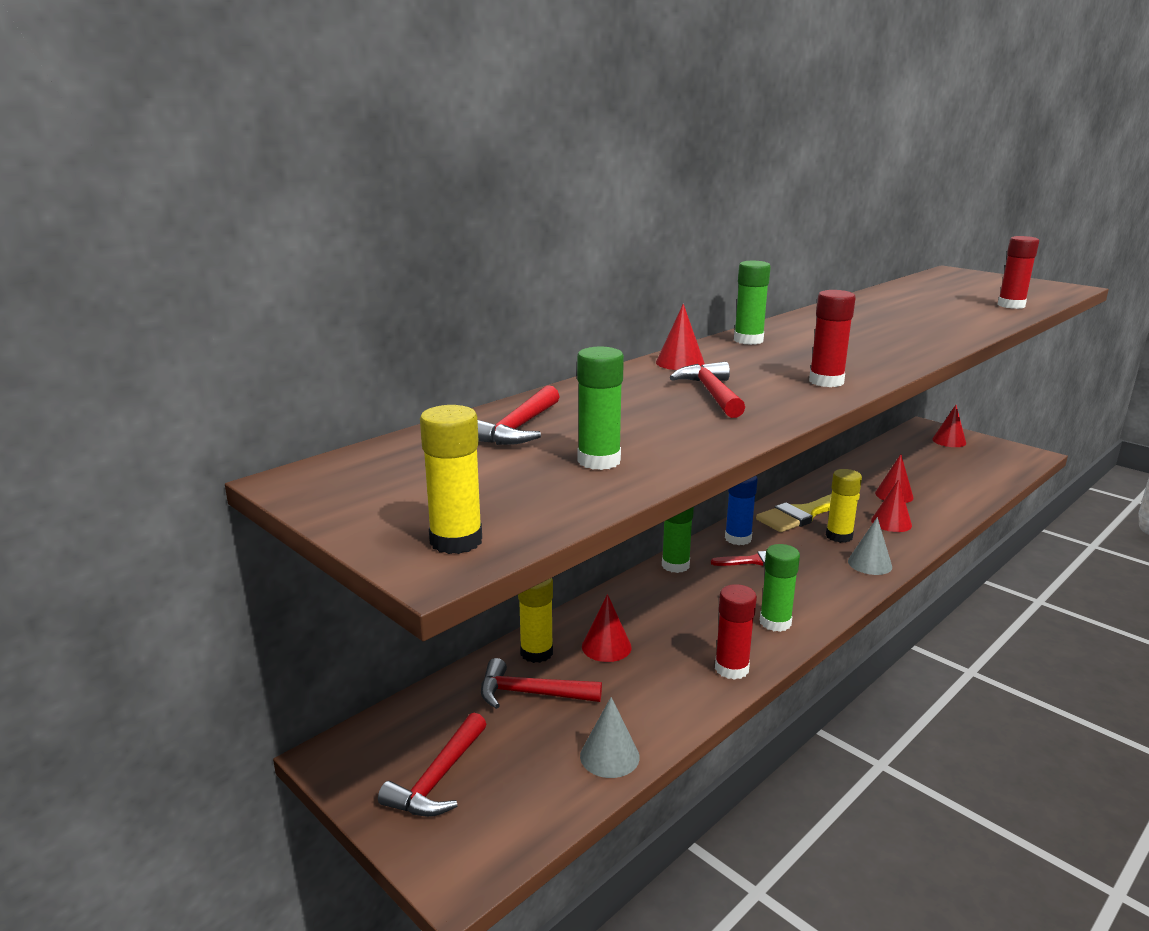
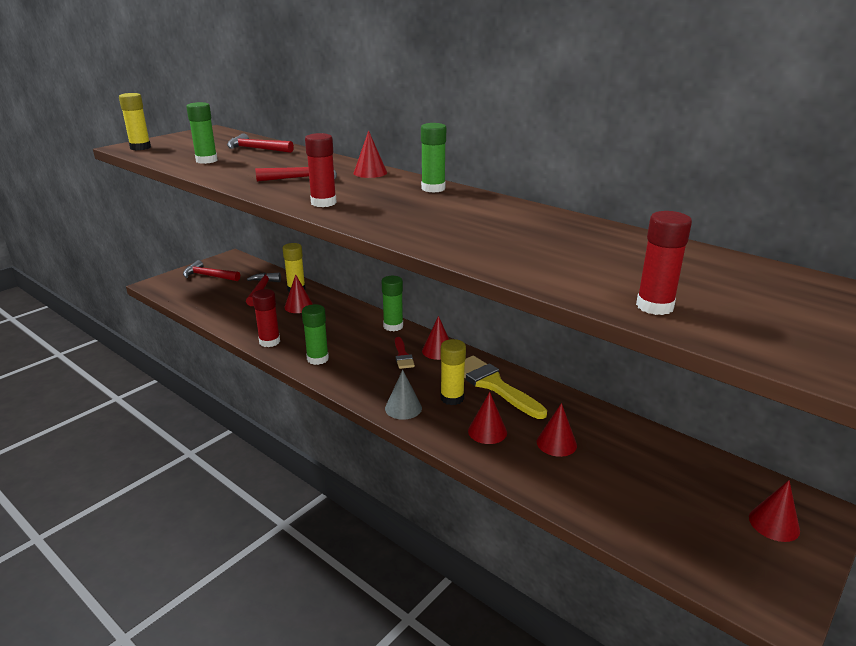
camera: 85 degrees right, 5 degrees up
grey cone [580,697,640,778] -> none
blue glue stick [725,476,758,545] -> red cone [422,316,449,360]

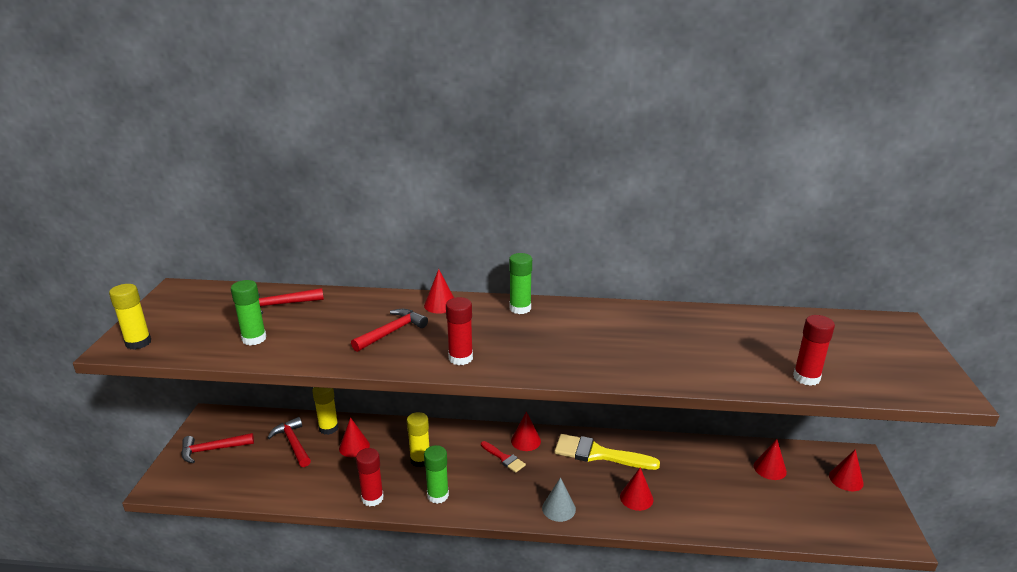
camera: 35 degrees left, 0 degrees up
green glue stick [382,276,403,331] -> none
yellow glue stick [440,339,466,405] -> yellow glue stick moved to [407,412,429,467]
red cone [537,403,577,457] -> red cone moved to [754,439,787,480]

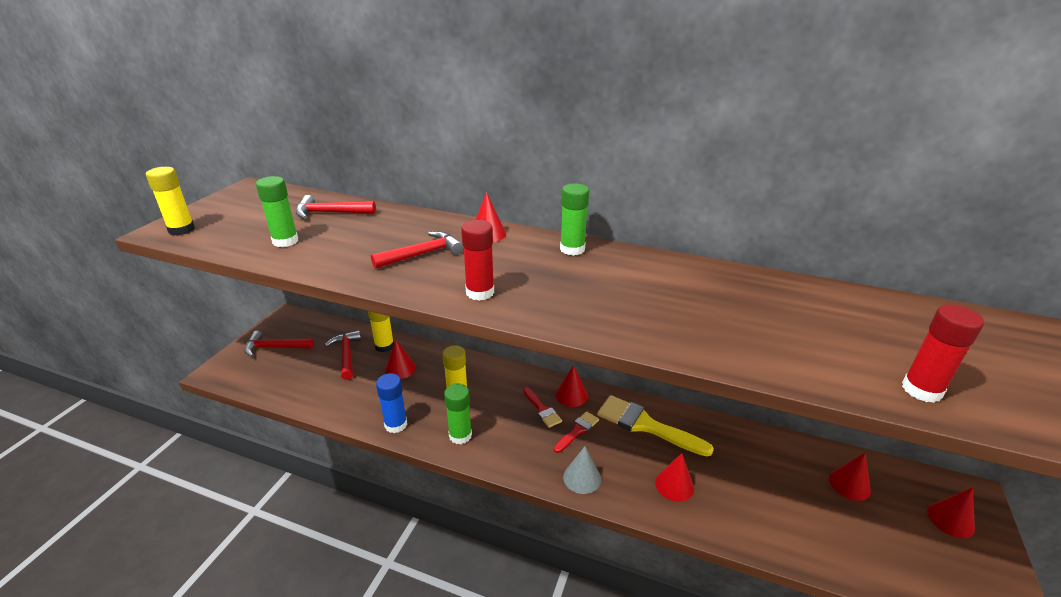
camera: 15 degrees right, 5 degrees up
red glue stick [356,448,384,506] -> blue glue stick [376,373,407,433]
none -> red brush [554,411,599,453]

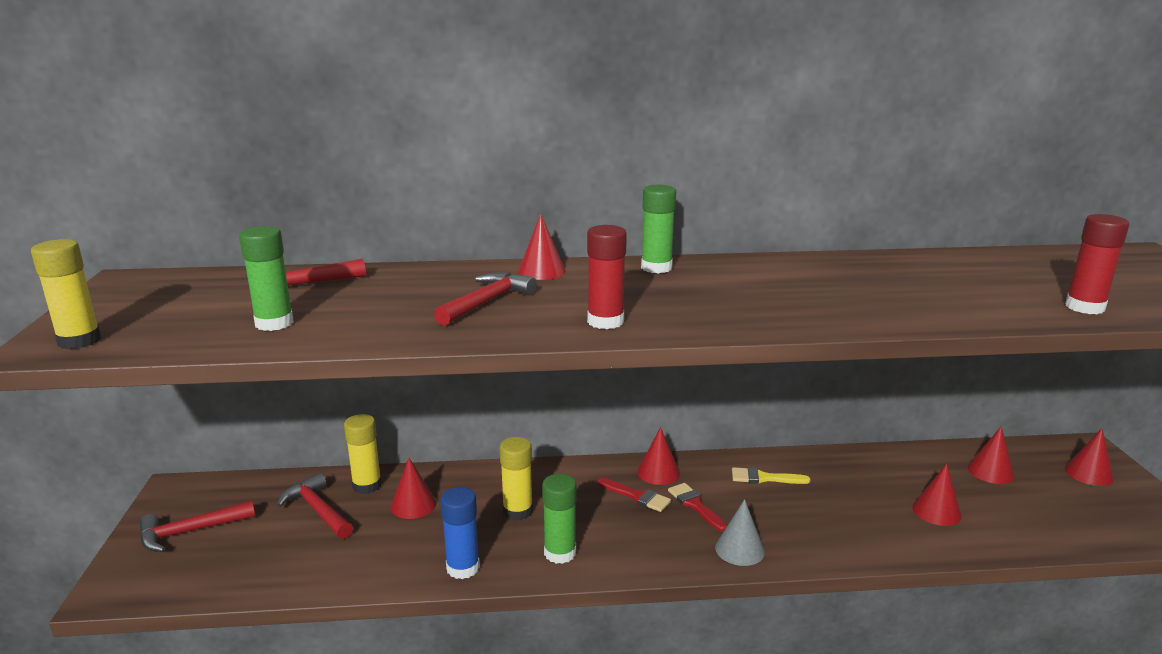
camera: 25 degrees left, 10 degrees down
red brush [554,411,599,453] -> red brush turned 45 degrees counterclockwise [668,483,727,532]
yellow brush [597,395,714,456] -> yellow brush [732,467,810,484], size x0.53
red cone [655,453,694,502] -> red cone moved to [912,464,962,526]

